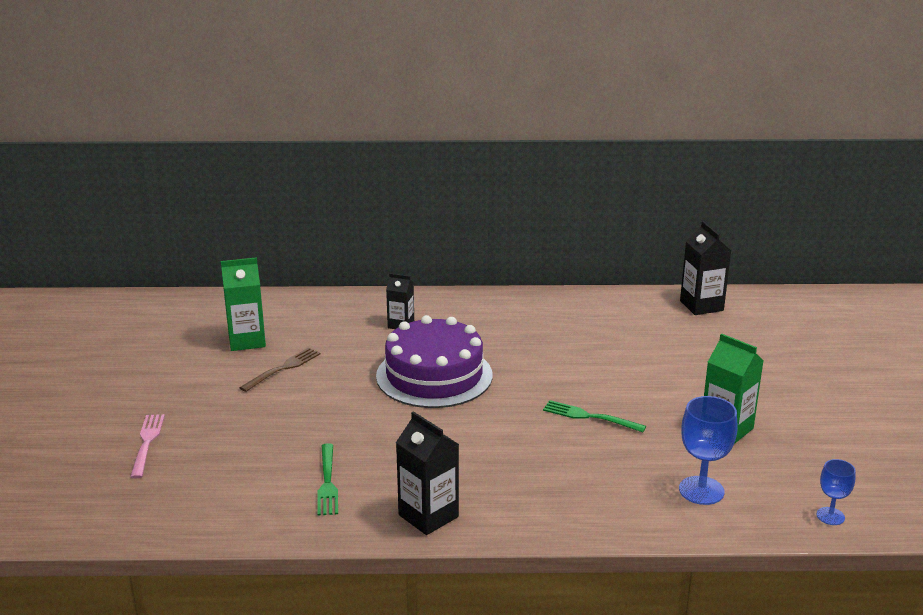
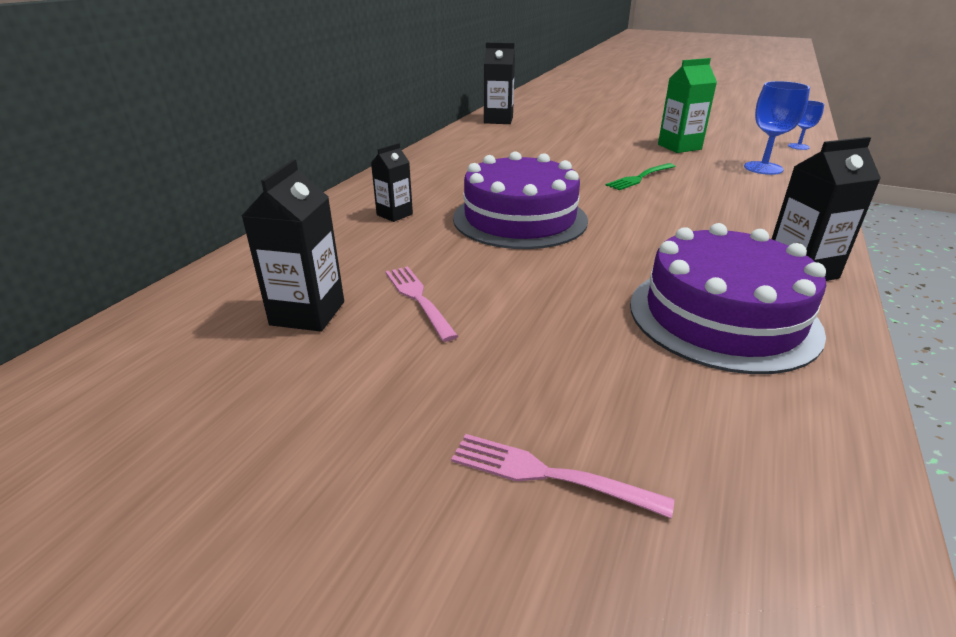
camera: 65 degrees left, 5 degrees up
green carton [221,257,266,351] -> black carton [242,159,344,332]
brown fork [240,348,321,392] -> pink fork [385,266,458,342]
green fork [317,443,338,516] -> purple cake [630,223,826,374]

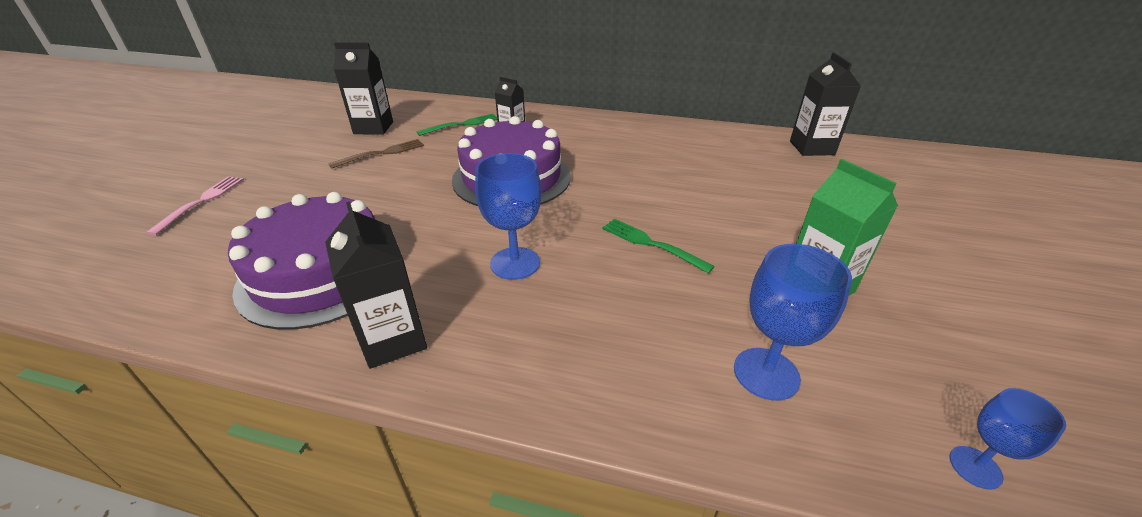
camera: 80 degrees right, 5 degrees up
pink fork [385,266,458,342] -> brown fork [329,139,424,169]
none -> green fork [417,114,497,136]
none -> blue goblet [475,153,542,280]

